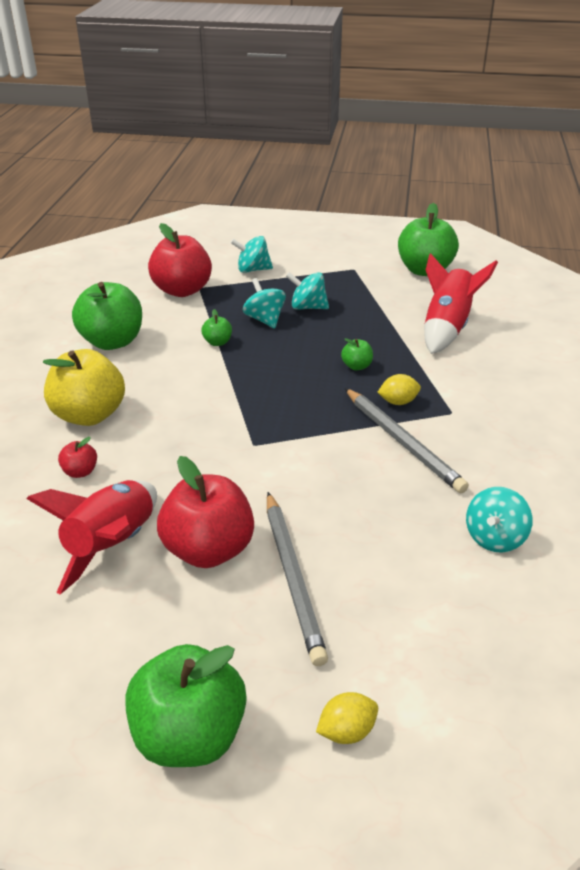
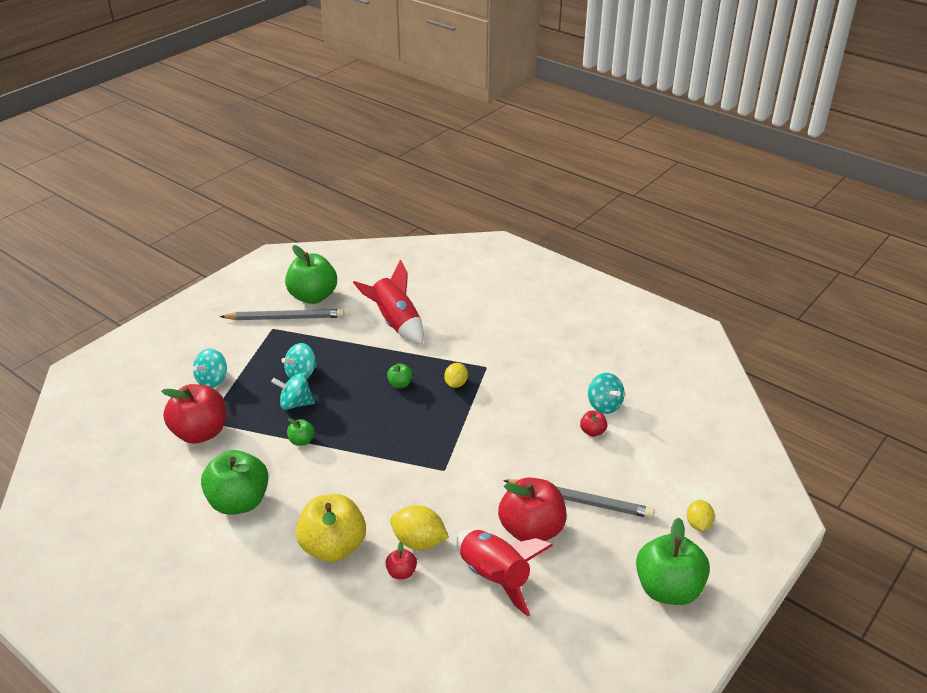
camera: 60 degrees left, 0 degrees up
grey pencil [345,388,469,493] -> grey pencil moved to [220,309,344,320]
none -> yellow lemon [390,505,449,550]
none -> red apple [580,410,607,437]

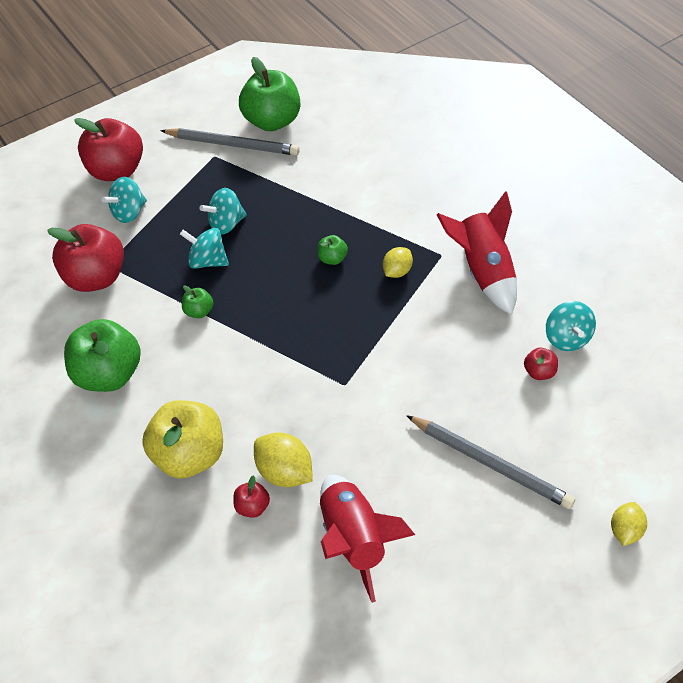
camera: 20 degrees right, 15 degrees up
red rocket [353,260,424,344] -> red rocket moved to [437,191,517,315]
red apple [498,478,567,541] -> red apple moved to [74,118,143,181]
green apple [636,518,710,605] -> none

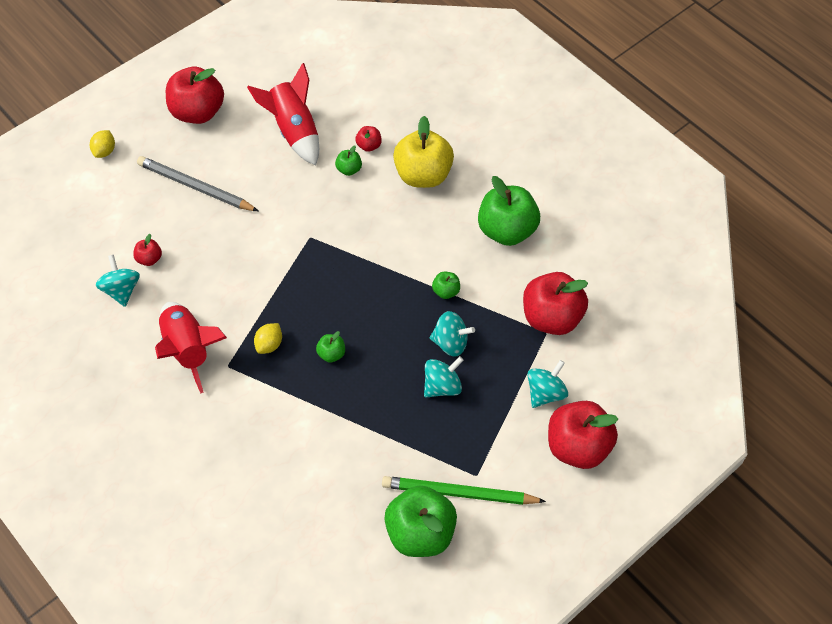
camera: 170 degrees right, 5 degrees up
grey pencil [160,128,300,156] -> green pencil [382,476,546,505]
yellow lemon [254,432,313,487] -> green apple [335,146,362,176]
none -> red apple [166,67,224,124]

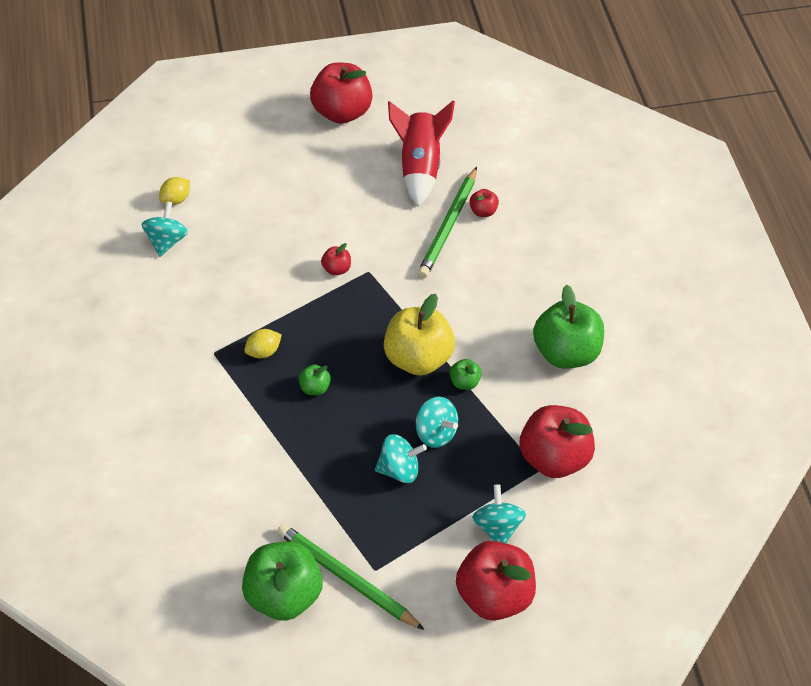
camera: 30 degrees right, 5 degrees down
yellow lemon [90,130,115,158] -> yellow lemon moved to [159,177,190,205]
red apple [133,234,162,266] -> red apple moved to [321,243,351,276]
grey pencil [137,156,258,211] -> none
red rocket [155,302,227,393] -> none
green apple [335,146,362,176] -> green pencil [418,167,477,278]
yellow apple [393,116,454,188] -> yellow apple moved to [384,294,455,376]
turquoise spinning top [527,360,568,408] -> turquoise spinning top turned 75 degrees counterclockwise [472,484,526,543]

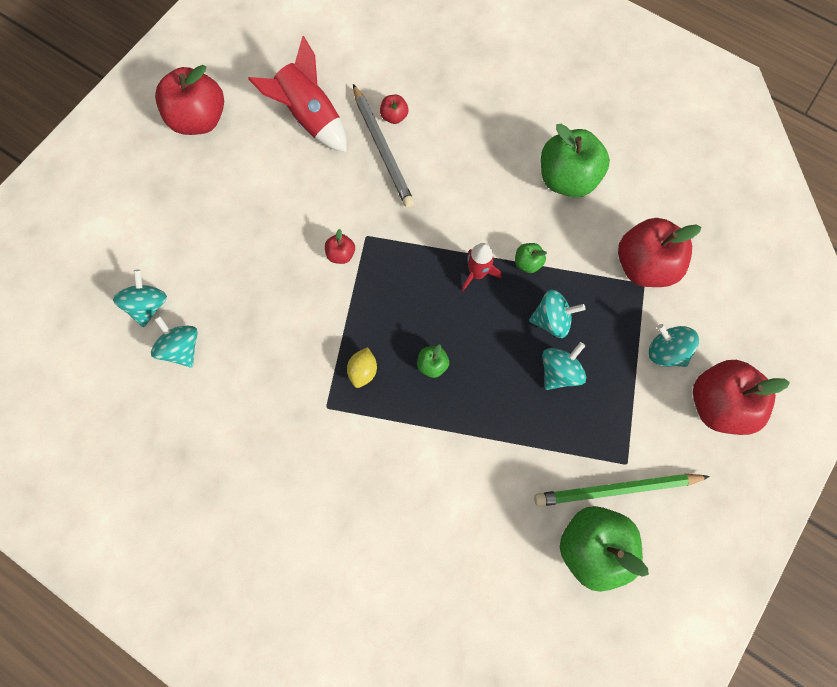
camera: 45 degrees left, 20 degrees up
yellow lemon [159,177,190,205] -> turquoise spinning top [113,270,167,327]
yellow apple [384,294,455,376] -> red rocket [462,243,501,291]
green pencil [418,167,477,278] -> grey pencil [353,84,415,208]

